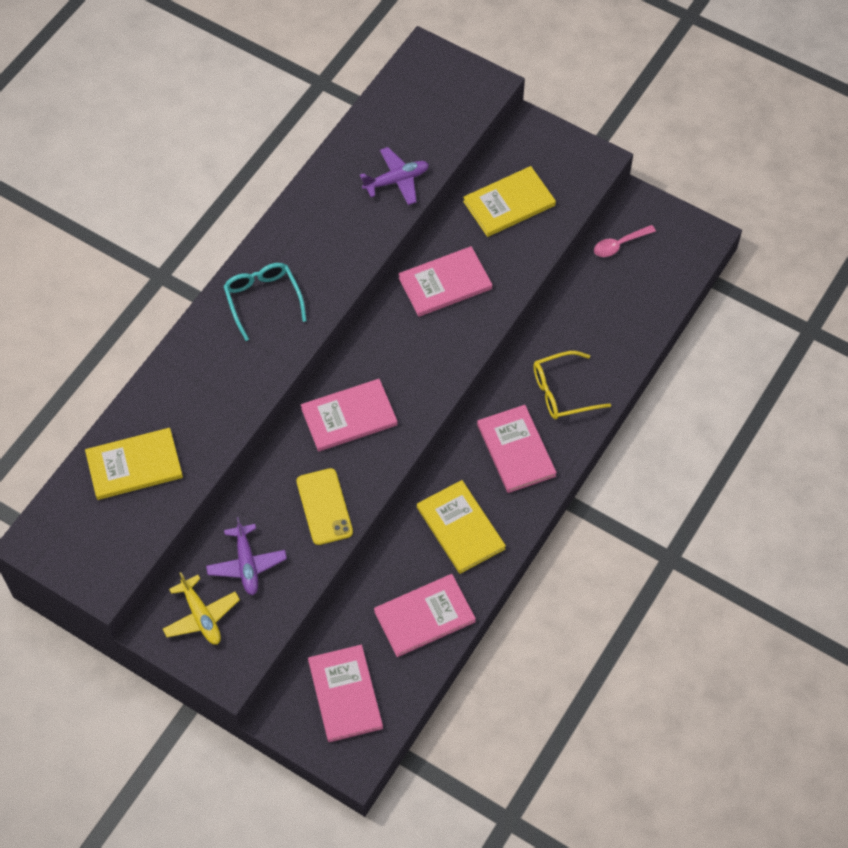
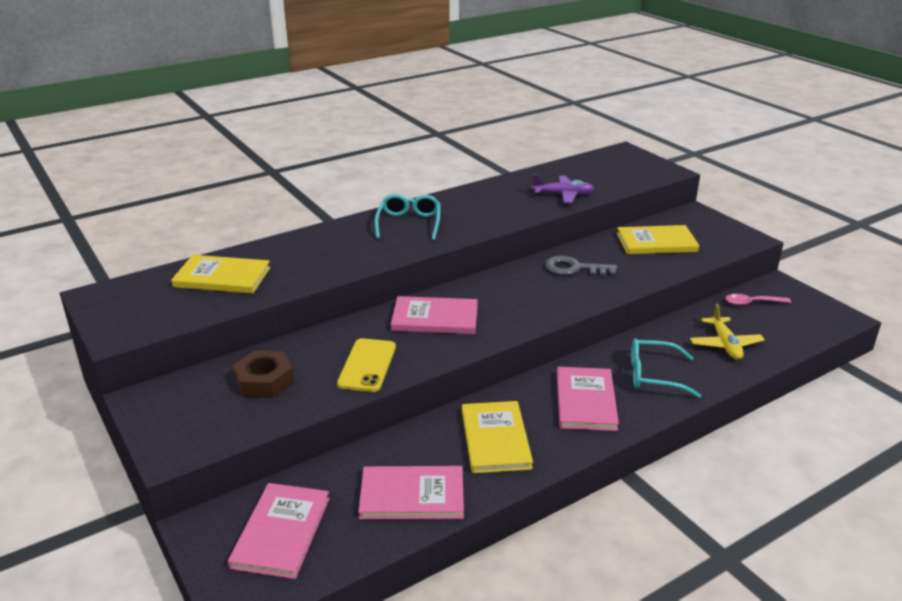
camera: 25 degrees right, 30 degrees down
yellow plane [163,572,240,645] -> yellow plane moved to [690,304,765,360]
purple plane [206,517,287,595] -> brown nut [233,351,294,398]
pink book [398,246,492,317] -> grey key [545,256,617,276]
yellow glasses [533,351,611,419] -> turquoise glasses [631,338,701,398]

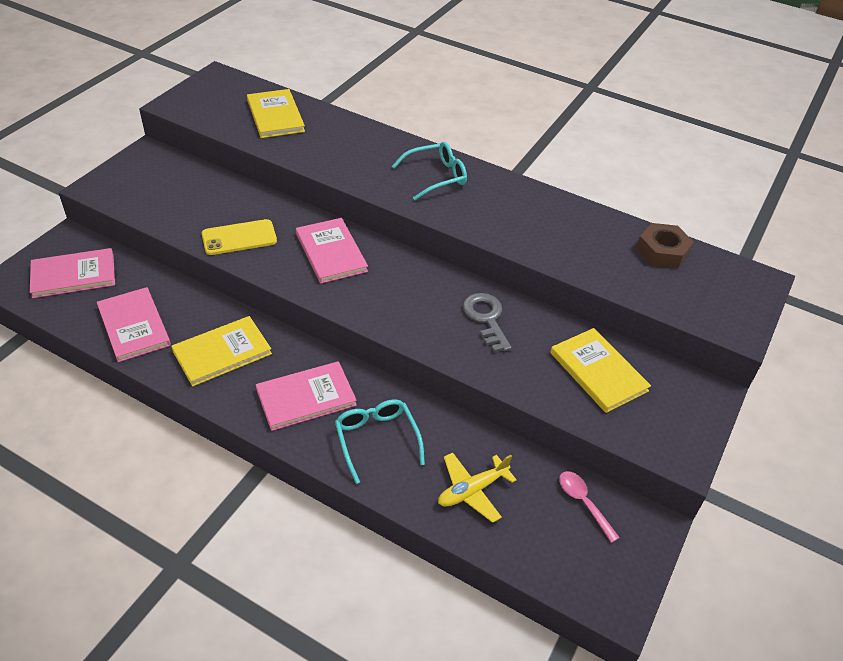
camera: 60 degrees right, 15 degrees up
brown nut [233,351,294,398] -> brown nut moved to [636,223,694,268]
purple plane [532,174,594,203] -> none

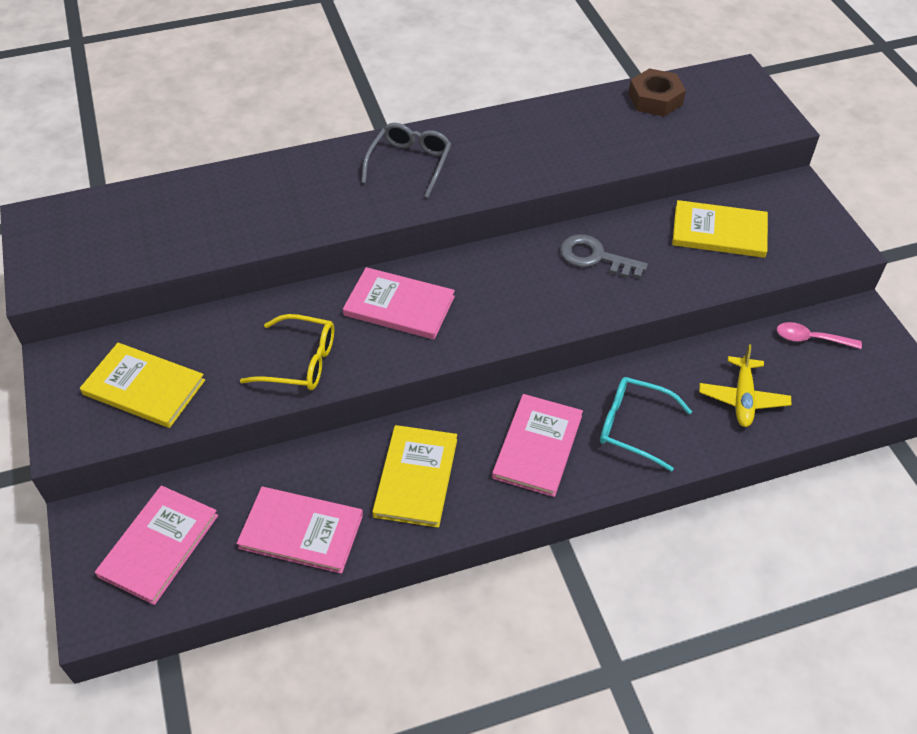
camera: 45 degrees left, 5 degrees up
yellow phone [202,219,277,255] -> yellow glasses [240,314,334,390]
yellow book [247,89,305,138] -> yellow book moved to [80,343,205,428]
turquoise glasses [392,142,467,200] -> grey glasses [361,123,451,198]

